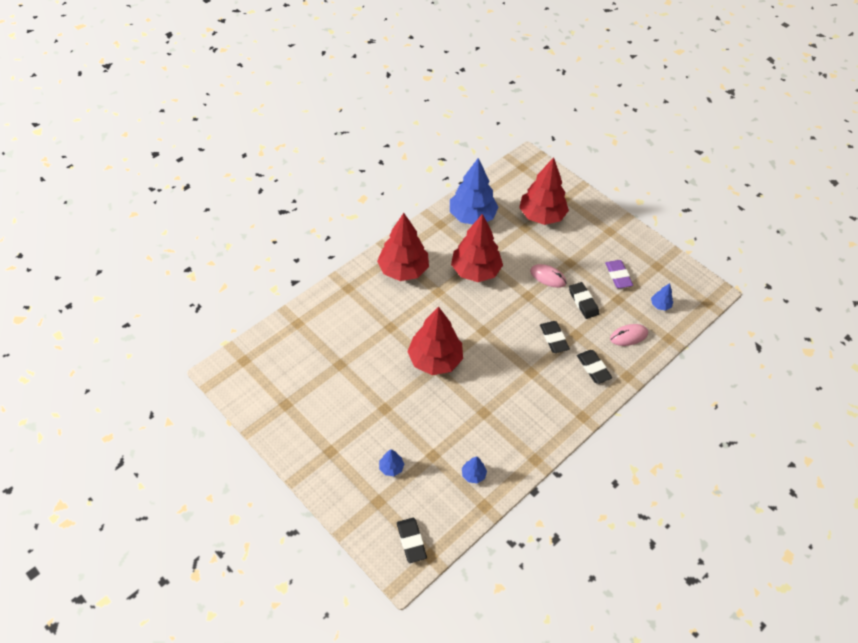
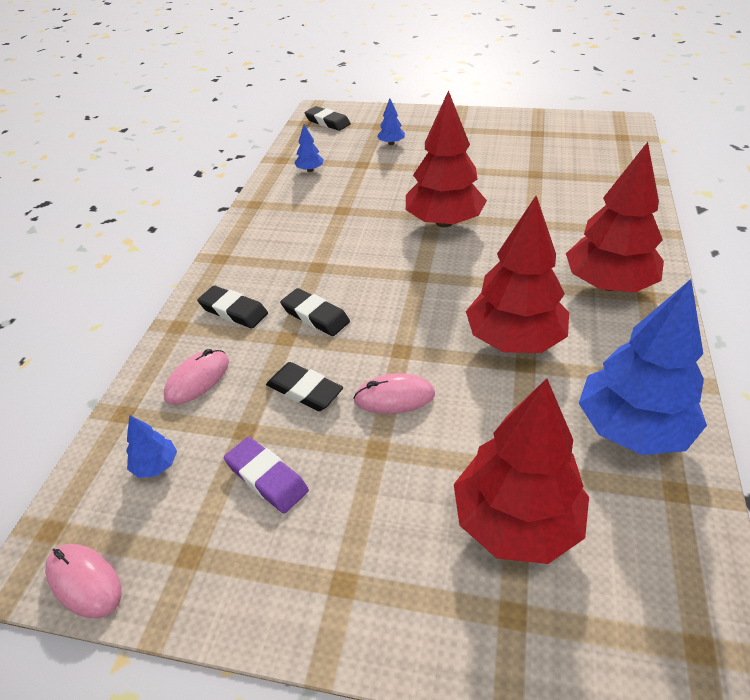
camera: 150 degrees right, 10 degrees down
none -> pink mouse [45,544,122,618]

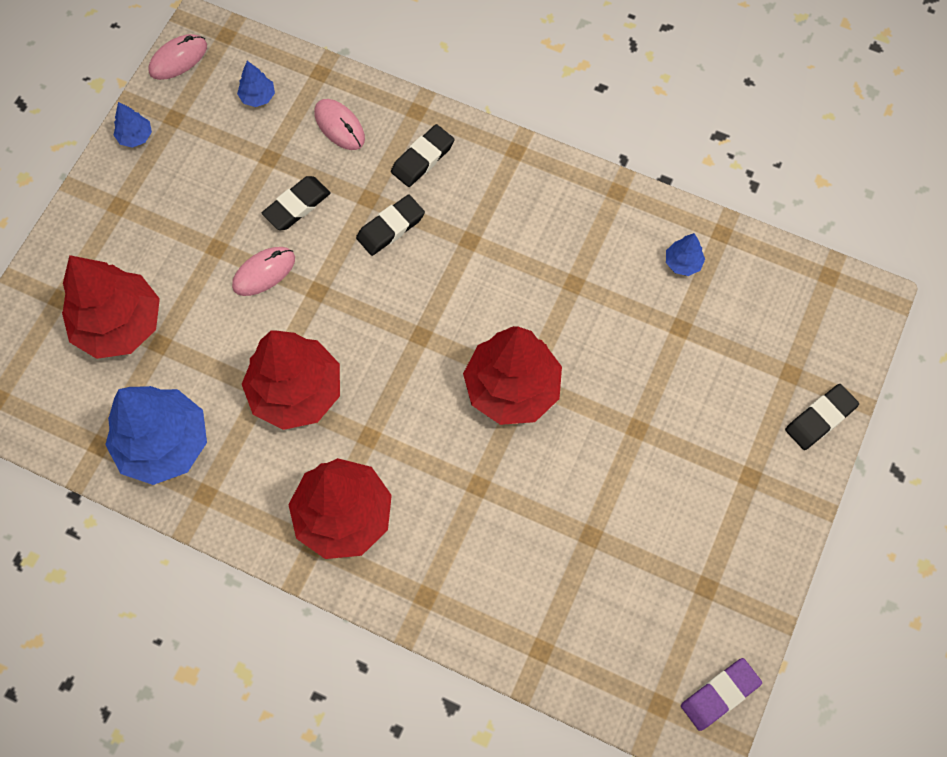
camera: 100 degrees right, 25 degrees up
purple eraser [224,437,309,514] -> purple eraser moved to [681,658,762,731]
black eraser [305,106,351,131] -> black eraser moved to [785,384,859,450]
pink mouse [353,373,435,414] -> pink mouse turned 45 degrees clockwise [232,247,295,296]
blue tree [377,98,405,145] -> blue tree moved to [114,102,152,148]

